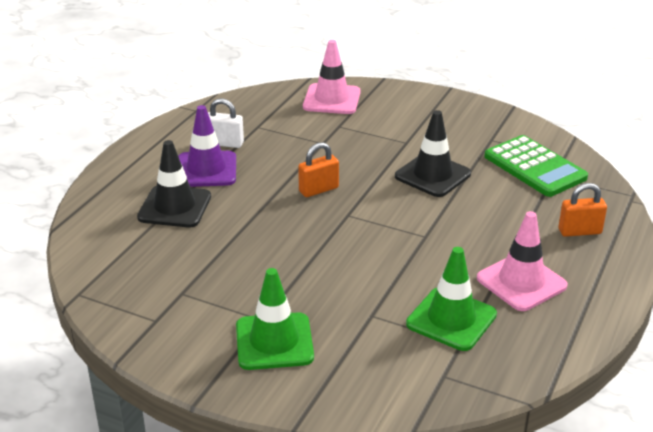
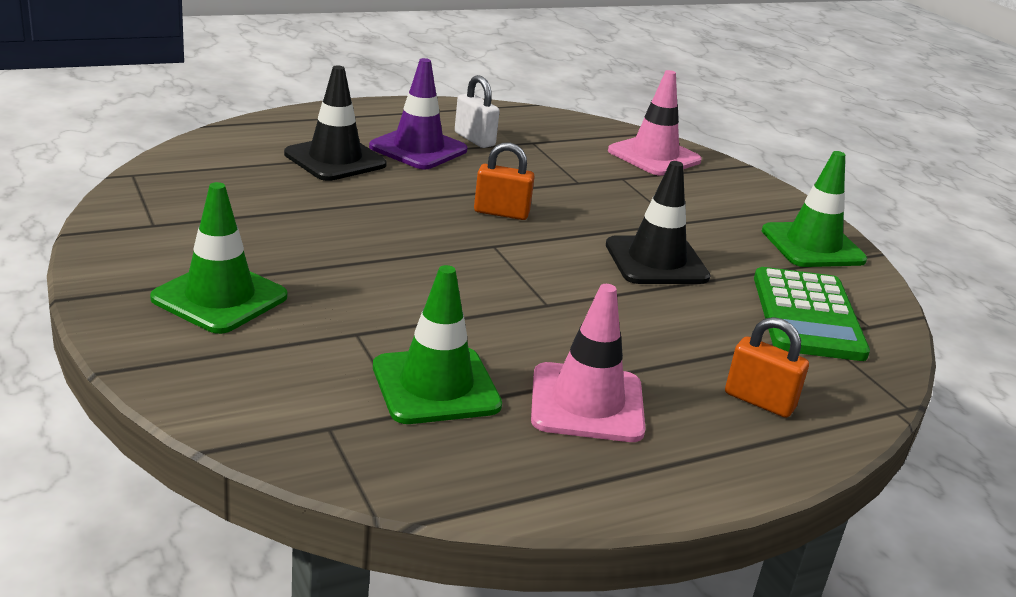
camera: 35 degrees right, 5 degrees down
none -> green traffic cone [762,151,867,267]

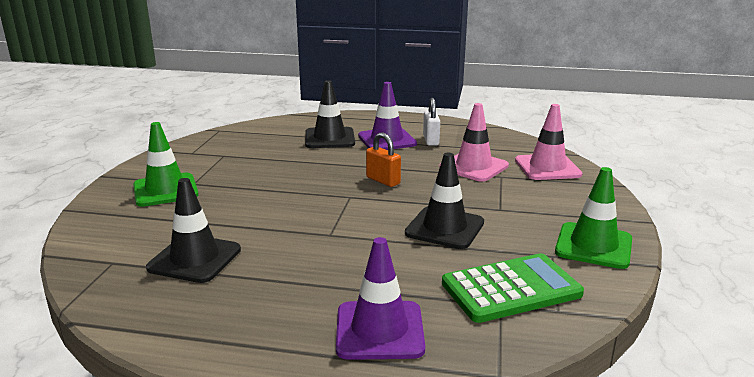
camera: 40 degrees right, 5 degrees down
green traffic cone [373,265,502,424] -> black traffic cone [146,178,241,283]
pink traffic cone [531,284,646,442] -> pink traffic cone moved to [439,103,509,182]
orange padlock [725,317,809,418] -> purple traffic cone [336,237,425,360]
green calculator [754,267,870,361] -> green calculator turned 150 degrees counterclockwise [442,253,584,323]

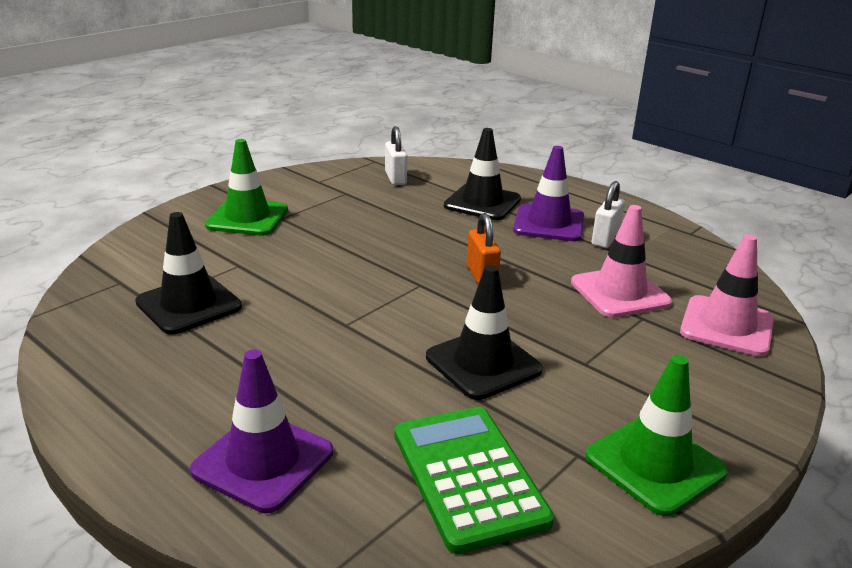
camera: 30 degrees right, 5 degrees up
green calculator [442,253,584,323] -> green calculator turned 120 degrees counterclockwise [395,407,554,554]
none -> white padlock [385,126,407,185]

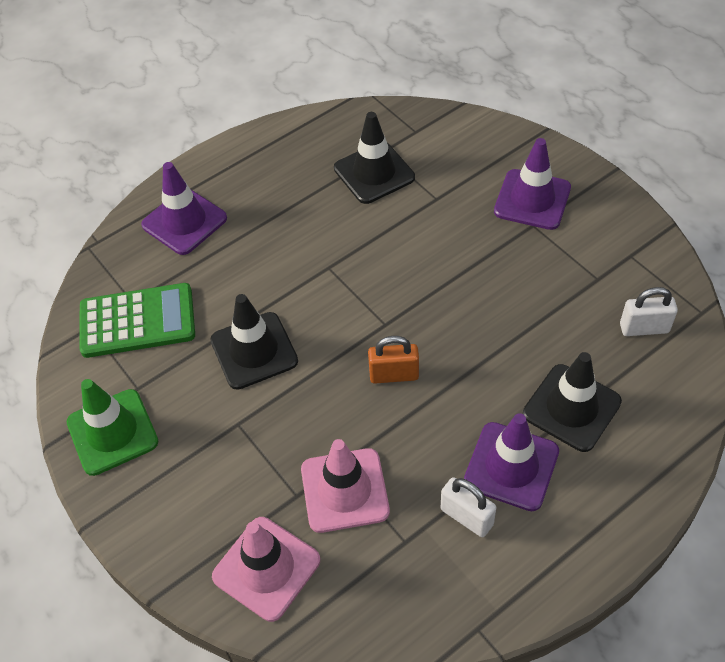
camera: 105 degrees right, 25 degrees up
green traffic cone [205,139,288,235] -> purple traffic cone [494,138,571,230]

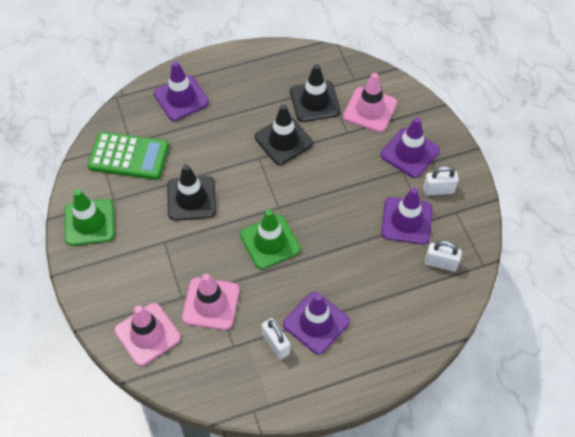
camera: 15 degrees right, 5 degrees up
orange padlock [368,336,419,384] -> green traffic cone [240,209,301,269]
black traffic cone [523,352,622,452] -> black traffic cone moved to [255,104,313,165]
none -> pink traffic cone [343,73,397,132]
none -> purple traffic cone [381,187,433,244]
none -> white padlock [423,166,459,196]

